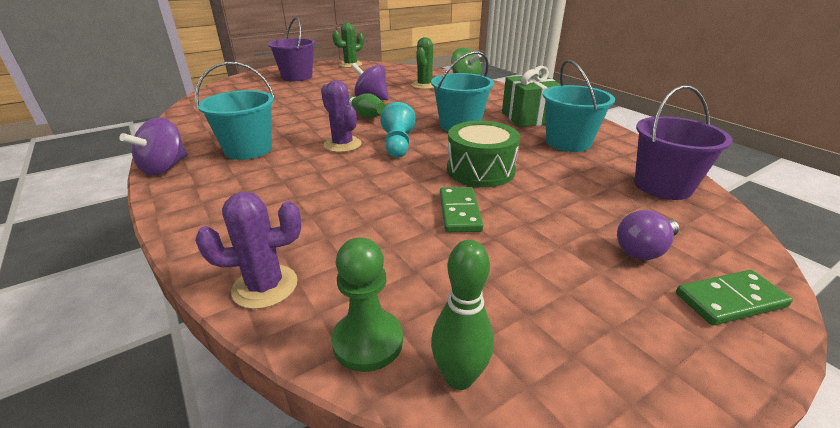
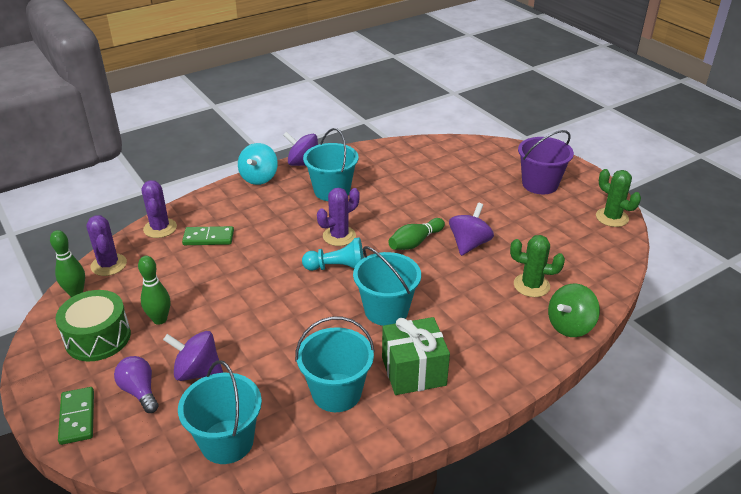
camera: 90 degrees right, 5 degrees up
green pawn [331,237,403,372] -> purple cactus [86,215,127,276]
green domino [440,187,483,232] -> green domino moved to [182,226,234,245]
green drum [447,121,520,187] -> green drum moved to [55,290,131,361]
purple bucket [635,85,733,200] -> turquoise bucket [178,360,262,464]
none -> green bowling pin [138,256,170,325]
none -> purple spinning top [163,331,223,381]
none -> turquoise spinning top [238,143,278,185]

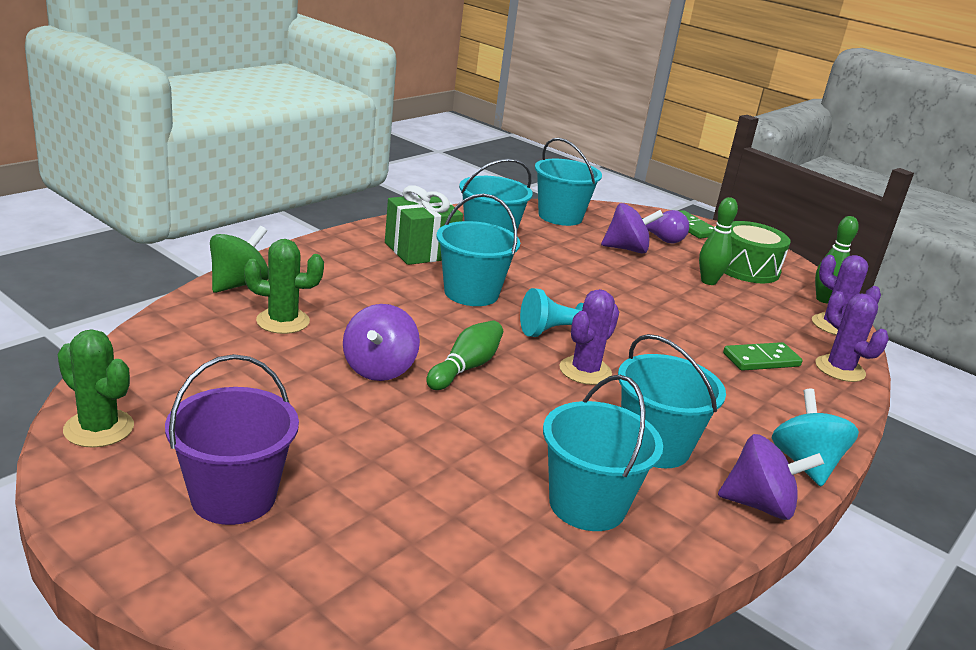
camera: 160 degrees right, 10 degrees down
none -> turquoise bucket [543,375,663,531]

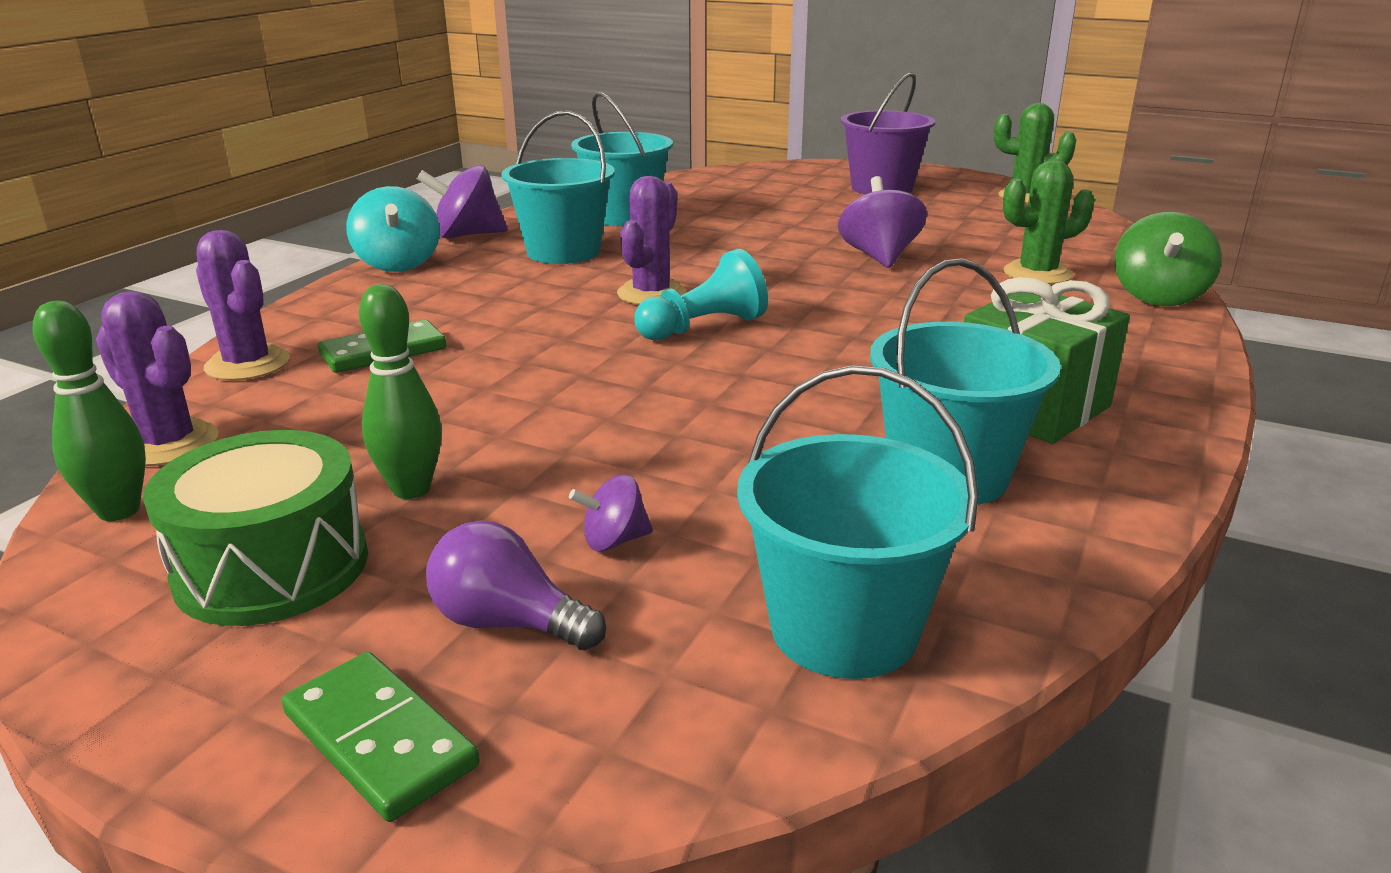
camera: 170 degrees right, 0 degrees up
green bowling pin [426,321,503,390] -> none
turquoise bucket [437,193,520,306] -> none
purple spinning top [601,203,664,254] -> purple spinning top [569,474,653,551], size x0.54

